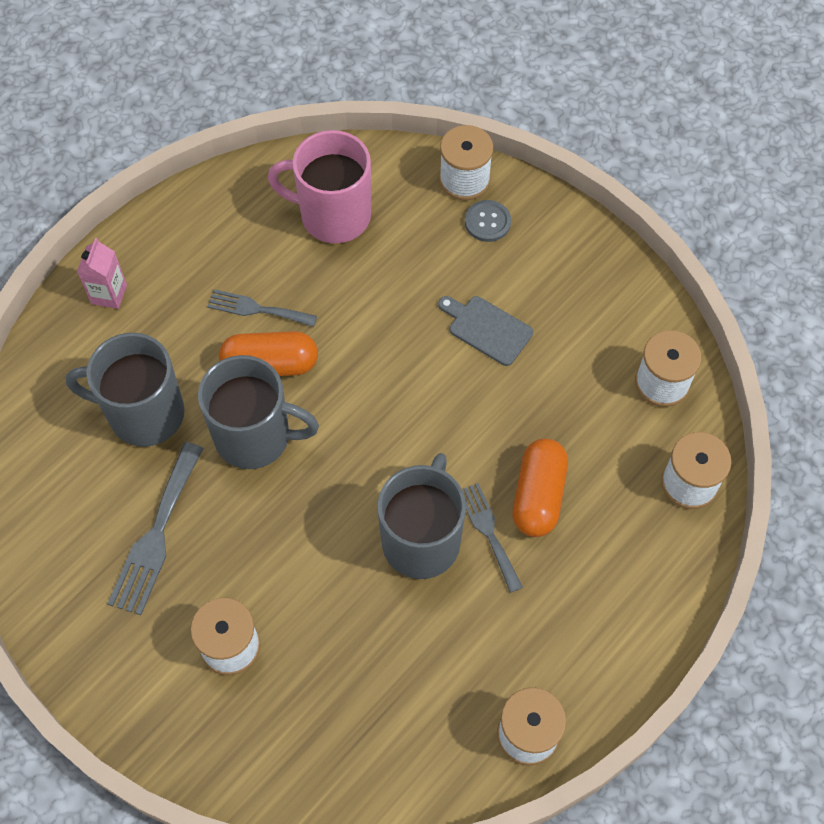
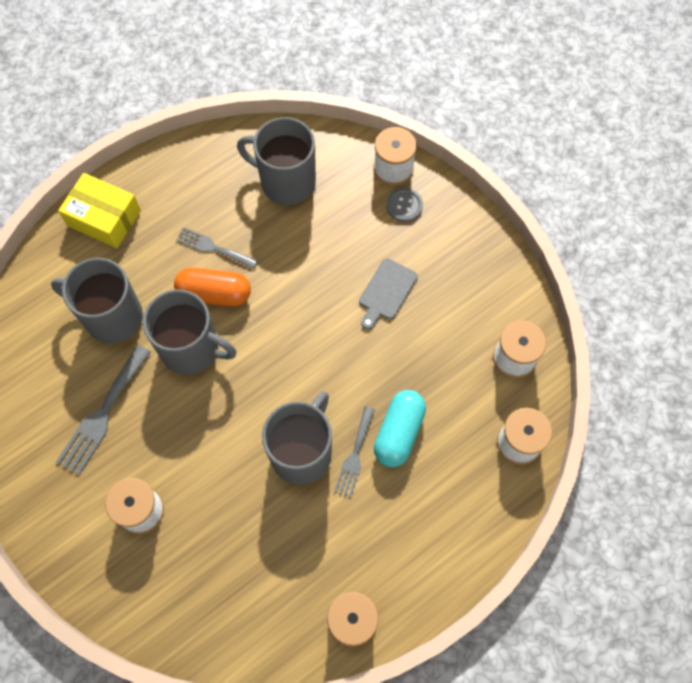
camera: 10 degrees right, 5 degrees up
pink carton [77,238,127,309] -> yellow box [58,173,141,248]
pink mug [268,130,371,243] -> grey mug [237,117,316,205]
grey cutting board [438,296,533,366] -> grey cutting board turned 105 degrees counterclockwise [359,258,418,330]
grey fork [464,483,523,593] -> grey fork turned 150 degrees counterclockwise [334,406,375,497]
orange capsule [513,439,568,537] -> turquoise capsule [374,390,426,467]

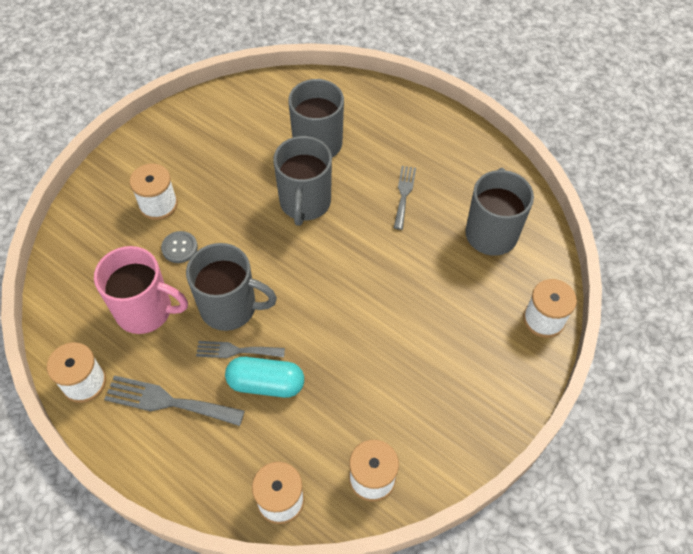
camera: 75 degrees right, 10 degrees down
grey fork [56,345,151,475] -> grey fork moved to [104,375,245,426]
yellow box [58,173,141,248] -> none
orange capsule [174,268,251,306] -> none
grey cutting board [359,258,418,330] -> none
grey button [386,188,423,222] -> grey button moved to [161,231,198,263]
none -> pink mug [94,246,188,334]

